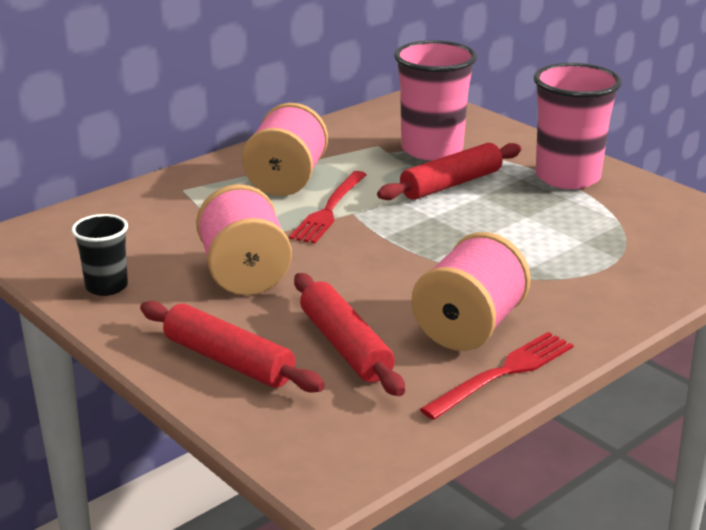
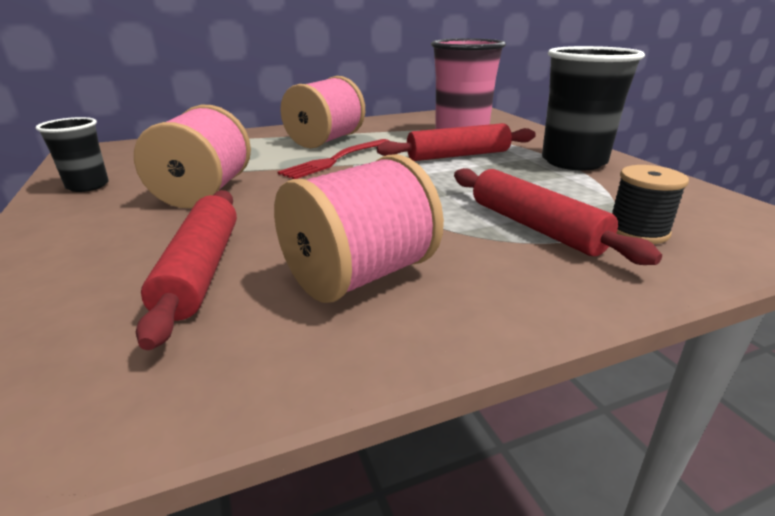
camera: 20 degrees right, 0 degrees up
red rolling pin [140,301,325,393] -> red rolling pin moved to [454,168,662,265]
red fork [420,332,574,420] -> none
pink cup [533,63,622,189] -> black cup [542,46,645,171]
none -> black spool [612,165,689,244]

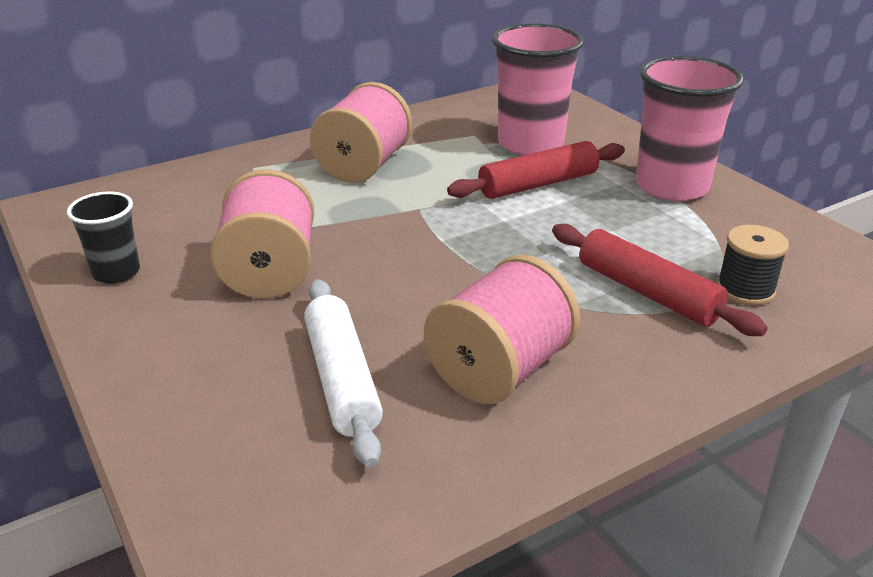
camera: 10 degrees left, 5 degrees up
red rolling pin [136,190,237,350] -> white rolling pin [304,279,383,468]
red fork [278,139,389,179] -> none
black cup [542,46,645,171] -> pink cup [636,56,744,201]

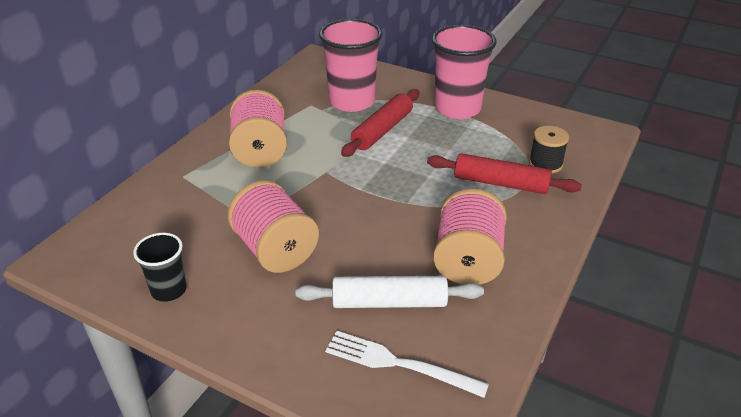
camera: 30 degrees left, 5 degrees up
white rolling pin [304,279,383,468] -> white rolling pin turned 45 degrees counterclockwise [296,276,484,308]
none -> white fork [325,331,489,398]

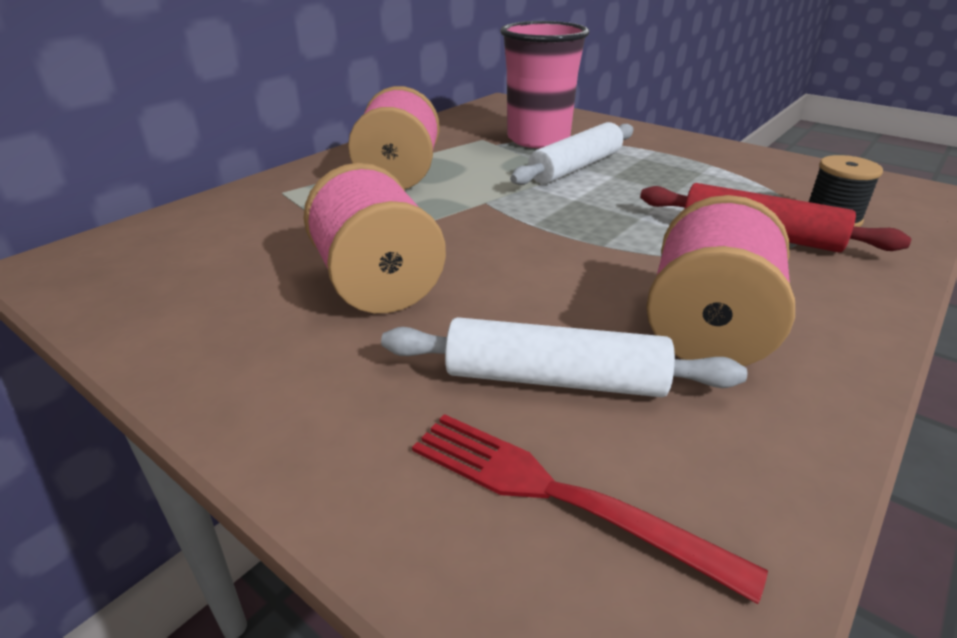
camera: 10 degrees right, 5 degrees down
black cup [133,233,187,302] -> none
white fork [325,331,489,398] -> red fork [412,414,768,604]
red rolling pin [341,89,419,157] -> white rolling pin [510,122,634,185]
pink cup [432,25,497,119] -> none

